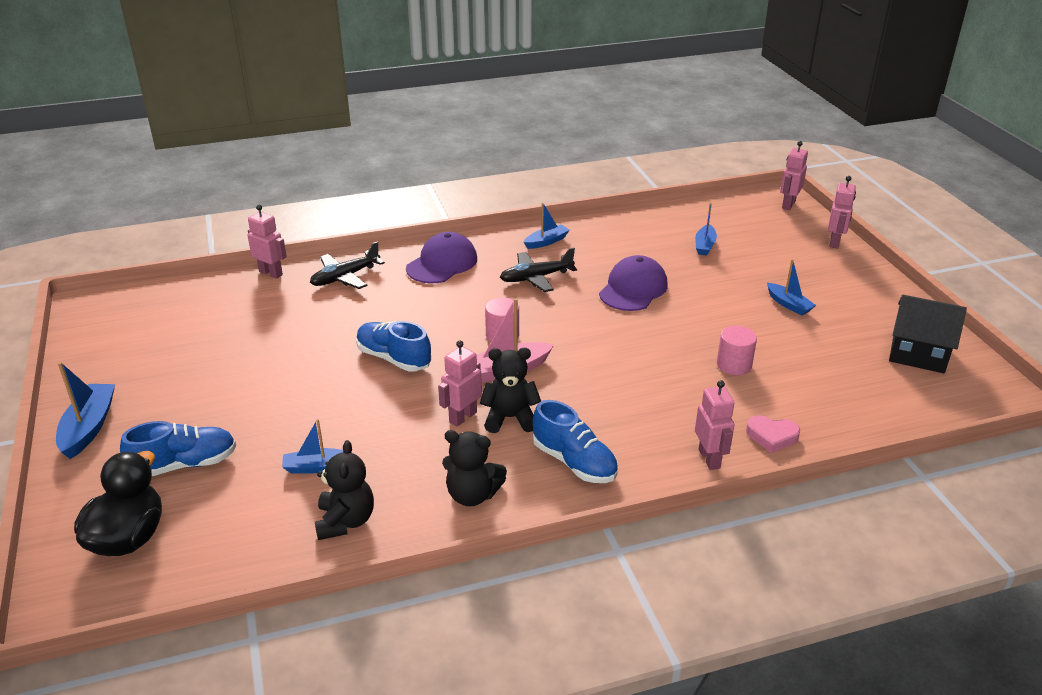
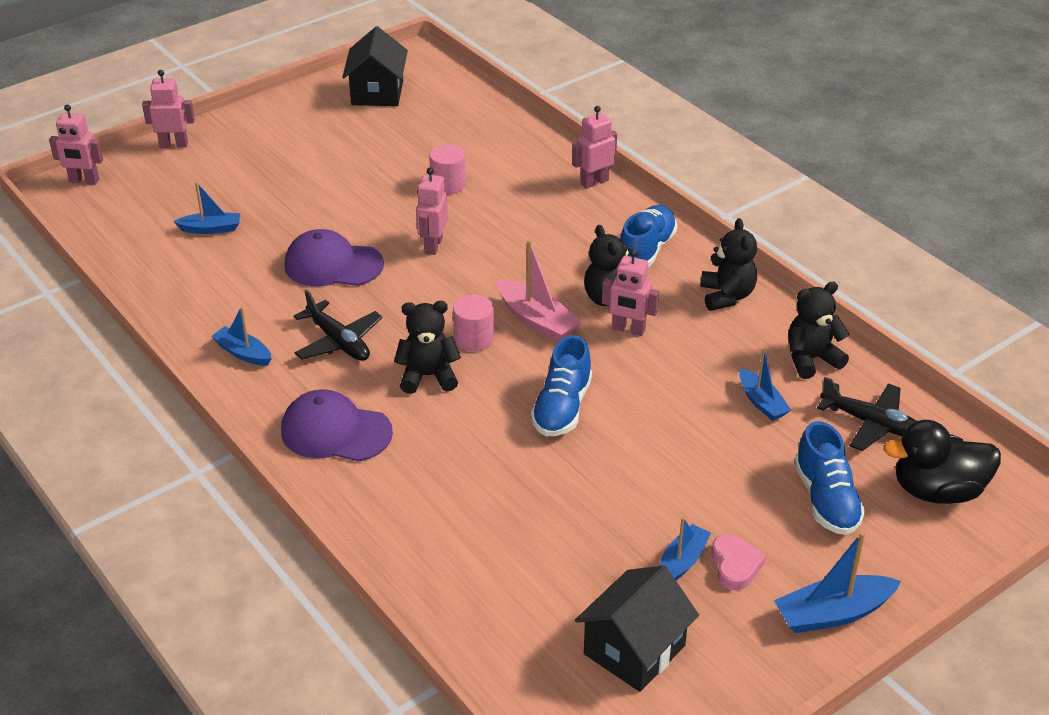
camera: 110 degrees left, 5 degrees up
blue shoe [120,421,236,476] -> blue shoe turned 150 degrees counterclockwise [794,421,865,535]
pink robot [247,205,287,279] -> pink robot moved to [416,167,448,255]
black plane [310,241,385,289] -> black plane moved to [817,377,916,451]
pink heart [746,416,800,453] -> pink heart moved to [711,534,766,590]
blue boat [767,259,816,315] -> blue boat moved to [660,517,711,580]
none -> black teddy bear [394,301,461,394]
none -> black house [575,565,699,692]

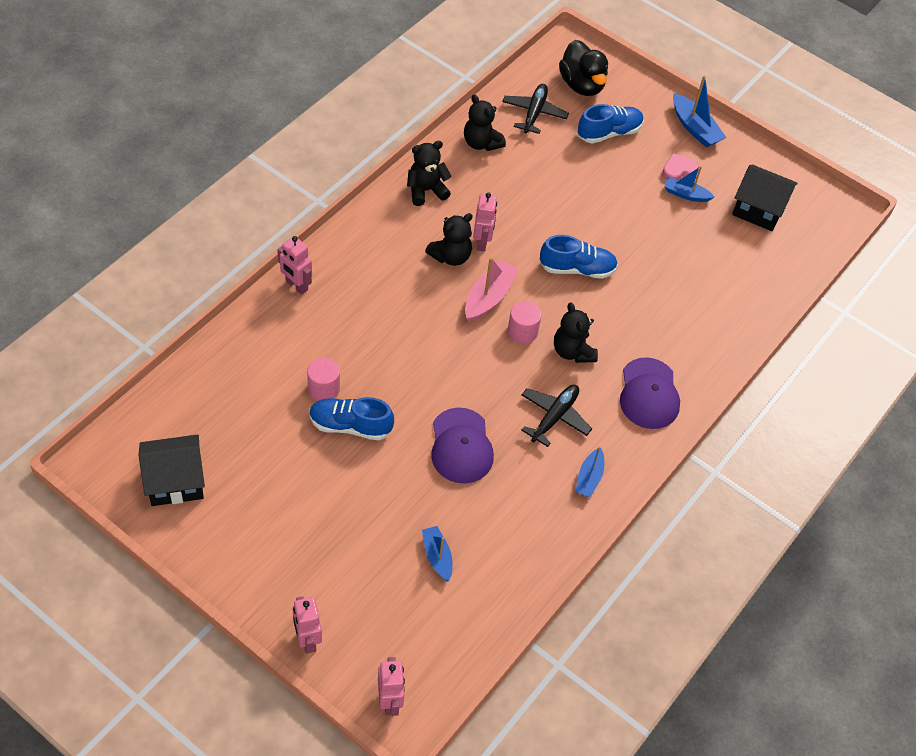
camera: 110 degrees left, 15 degrees up
pink robot [416,167,448,255] -> none
blue shoe [620,205,677,267] -> blue shoe moved to [309,397,394,440]
blue boat [739,348,791,421] -> none

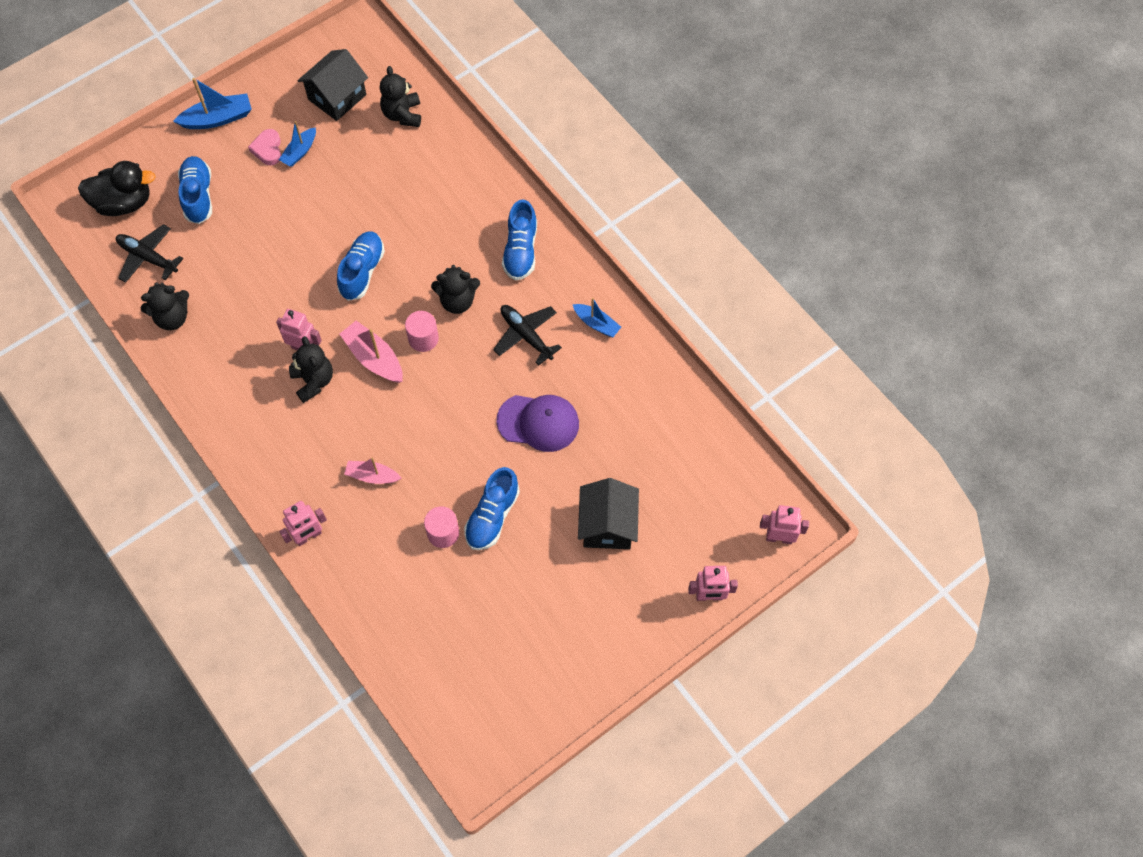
camera: 70 degrees left, 10 degrees up
black house [138,434,205,506] -> black house moved to [578,478,639,549]
black teddy bear [407,141,452,206] -> black teddy bear moved to [380,66,421,127]
blue boat [422,526,452,581] -> none
purple cap [620,357,680,429] -> blue shoe [502,200,537,281]
none -> pink boat [344,458,401,484]

